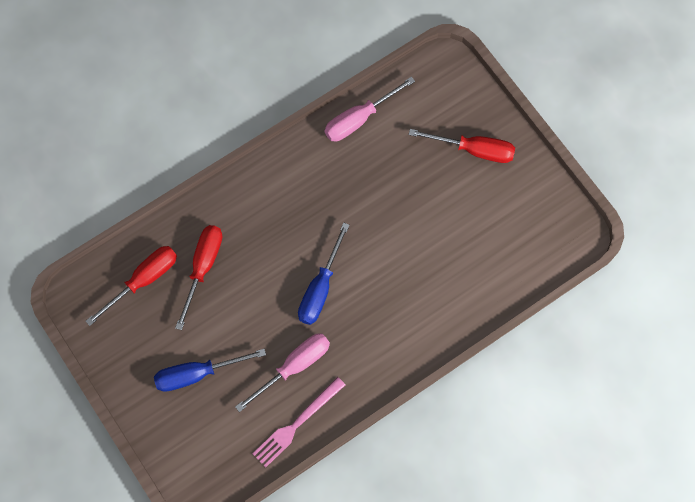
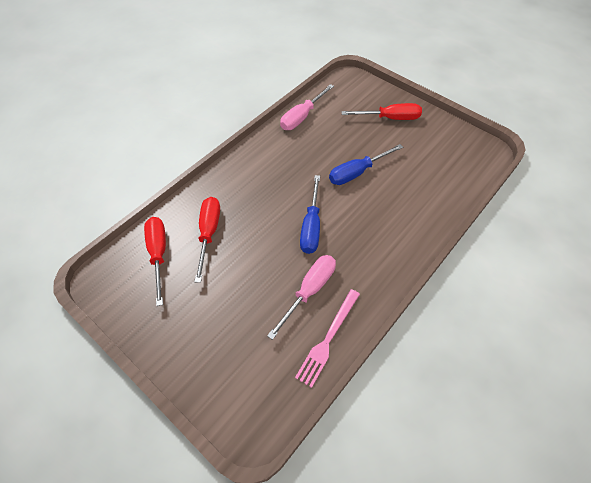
camera: 15 degrees left, 15 degrees down
red screwdriver [85,246,177,326] -> red screwdriver turned 45 degrees counterclockwise [144,217,166,306]
blue screwdriver [154,349,266,392] -> blue screwdriver moved to [329,144,403,185]

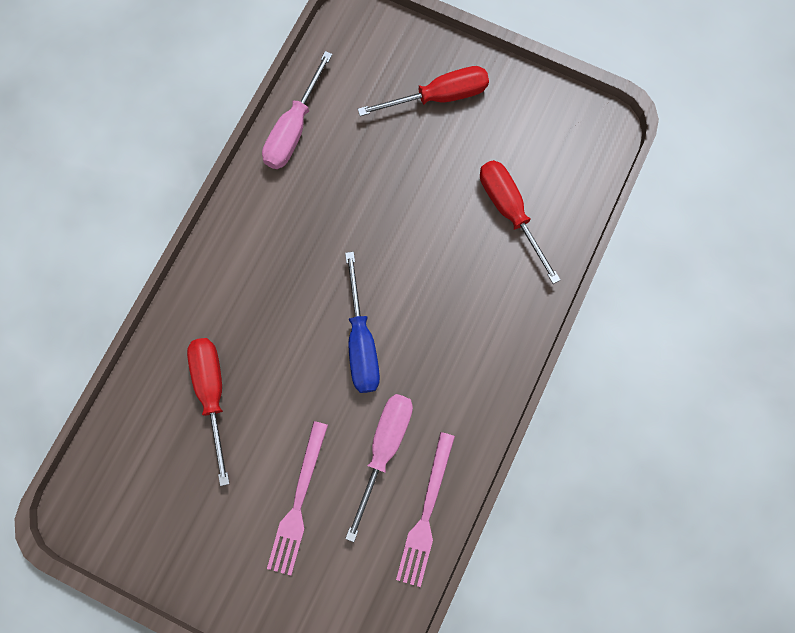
camera: 15 degrees left, 20 degrees up
red screwdriver [144,217,166,306] -> red screwdriver moved to [480,160,561,284]
blue screwdriver [329,144,403,185] -> none
none -> pink fork [267,421,328,576]

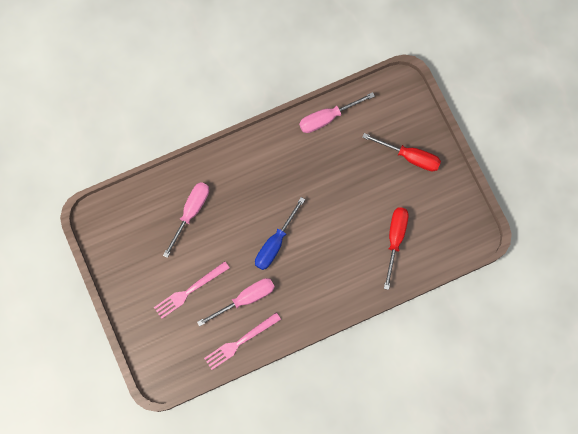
camera: 40 degrees right, 0 degrees up
red screwdriver [187,338,230,486] -> pink screwdriver [163,182,209,258]

